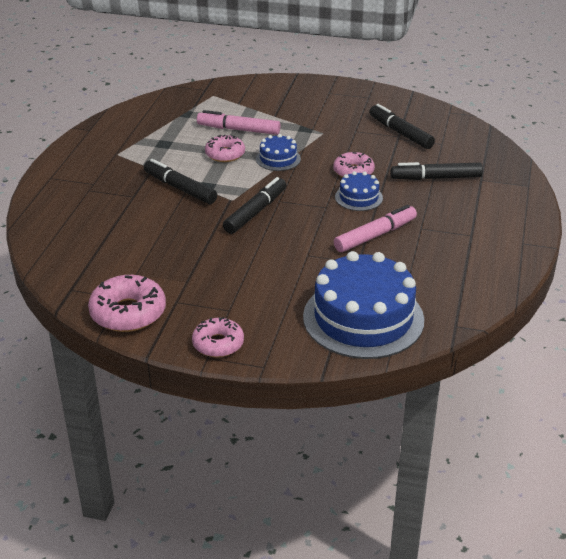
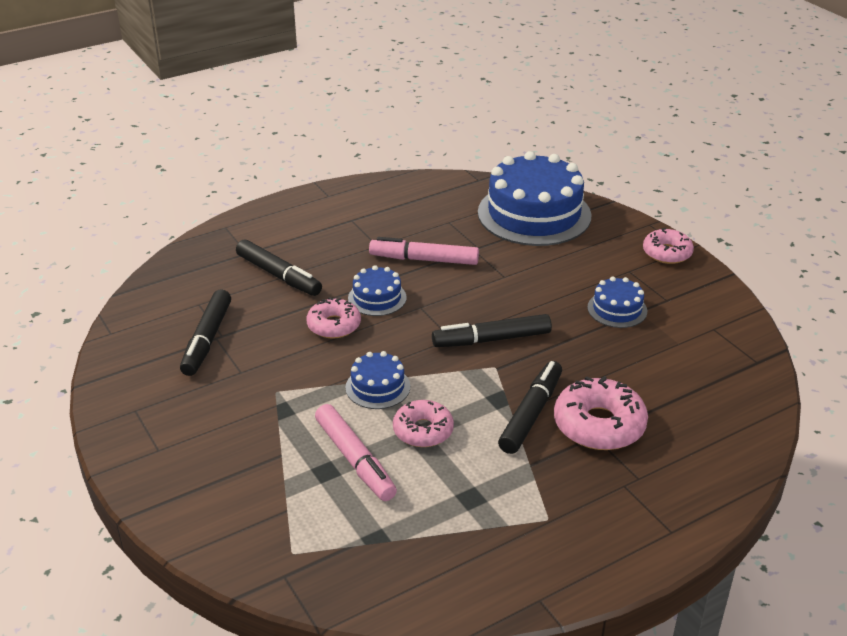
camera: 135 degrees left, 0 degrees up
pink donut [88,275,166,332] -> pink donut moved to [554,376,648,450]
black marker [144,159,217,204] -> black marker turned 150 degrees counterclockwise [498,361,562,454]
none -> blue cake [587,276,647,328]

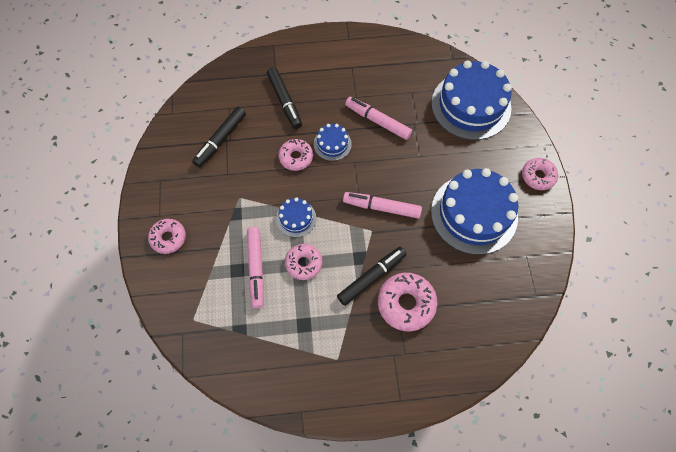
camera: 25 degrees right, 30 degrees up
black marker [432,314,552,347] -> pink marker [343,192,422,218]
blue cake [587,276,647,328] -> blue cake [431,168,518,255], size x2.15
none -> pink donut [148,219,186,254]

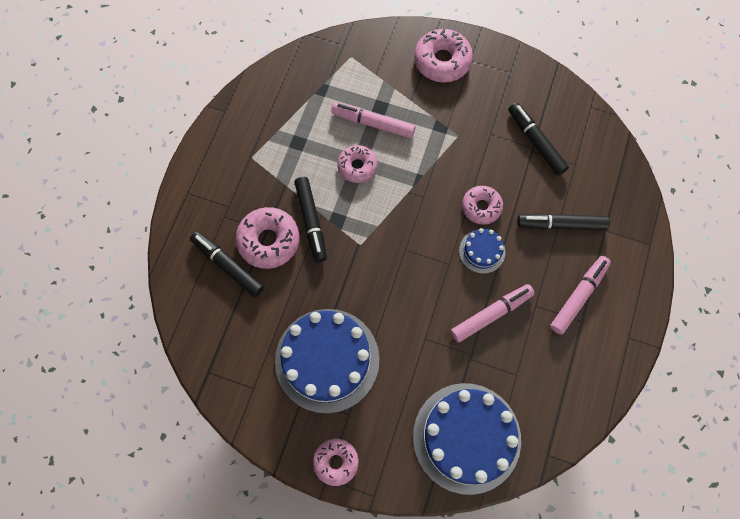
camera: 115 degrees right, 5 degrees up
pink donut [148,219,186,254] -> pink donut [414,29,473,83], size x1.53
blue cake [276,197,316,237] -> none
pink marker [343,192,422,218] -> pink marker moved to [550,256,611,335]
none -> black marker [190,231,264,297]

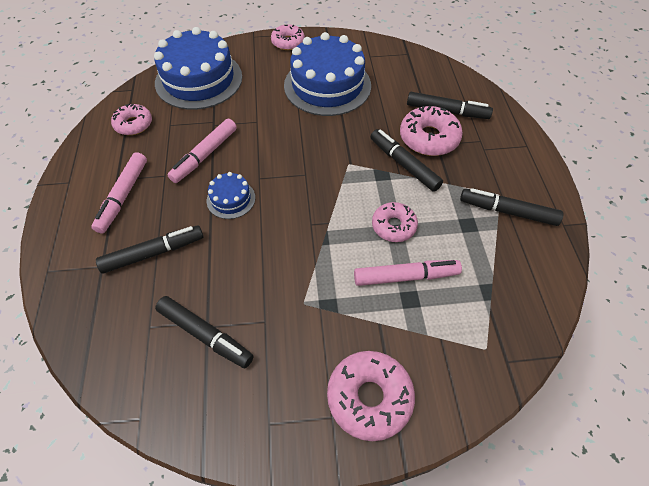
camera: 155 degrees right, 15 degrees down
pink donut [462,186,503,225] -> pink donut moved to [111,104,152,135]
none -> black marker [460,188,564,226]

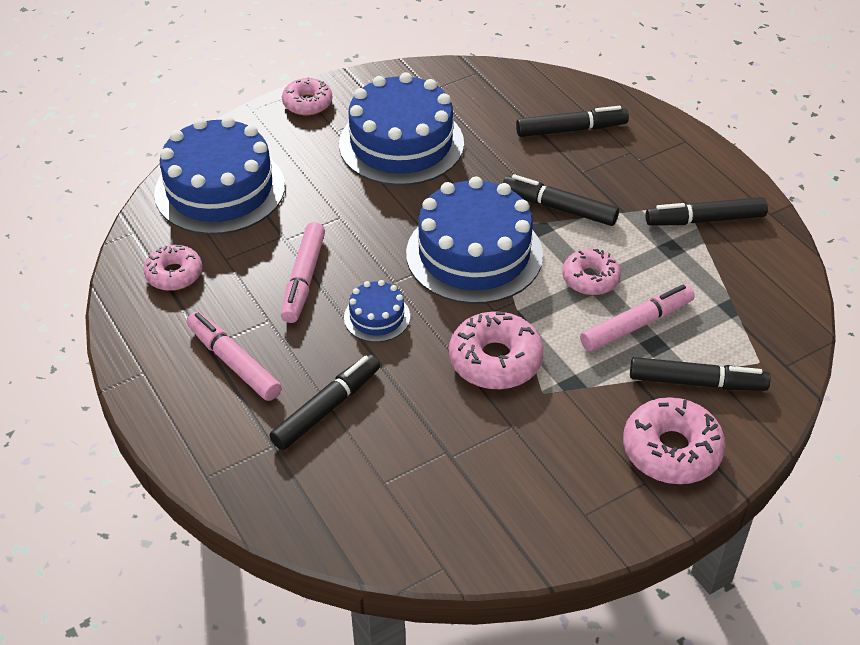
camera: 25 degrees left, 10 degrees down
pink marker [91,152,147,234] -> pink marker turned 150 degrees clockwise [186,312,281,401]
black marker [155,296,254,368] -> black marker moved to [630,357,770,391]
pink donut [400,106,463,156] -> pink donut moved to [449,311,544,389]
none -> blue cake [406,177,543,304]

